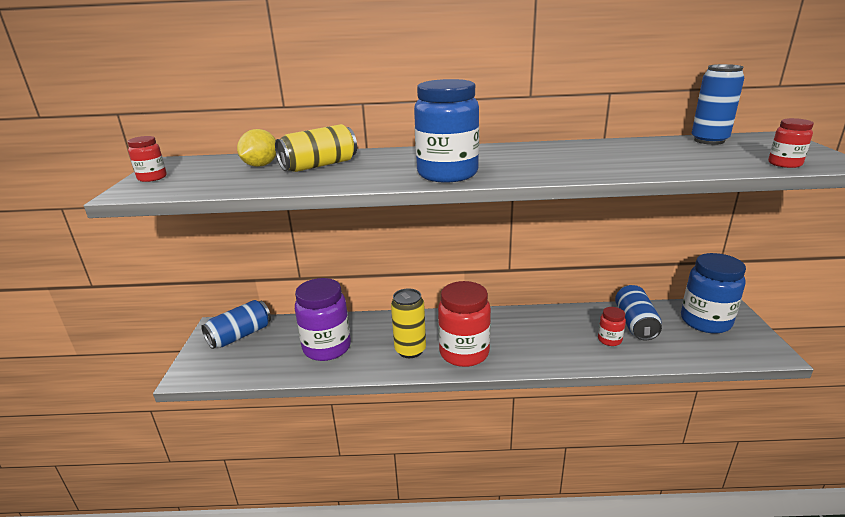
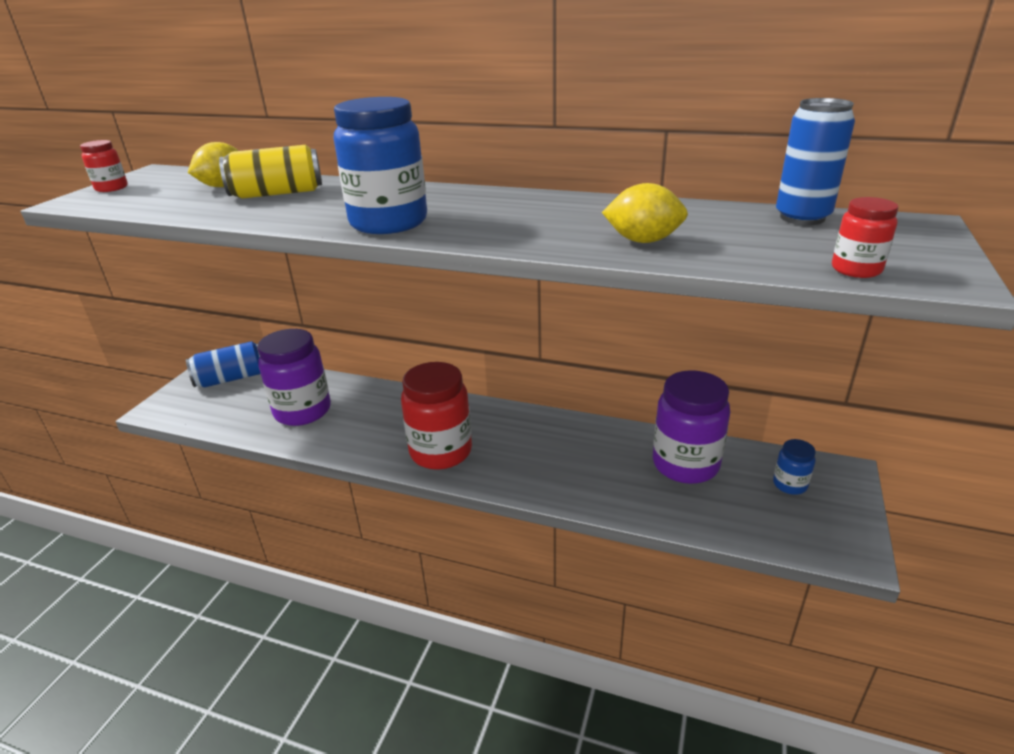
camera: 20 degrees right, 5 degrees up
yellow can [391,289,426,358] -> none
red jar [598,307,626,346] -> none
blue can [615,285,662,341] -> purple jar [653,370,730,484]
blue jar [681,253,746,334] -> blue jar [773,439,816,495], size x0.48
none -> yellow lemon [602,183,688,243]

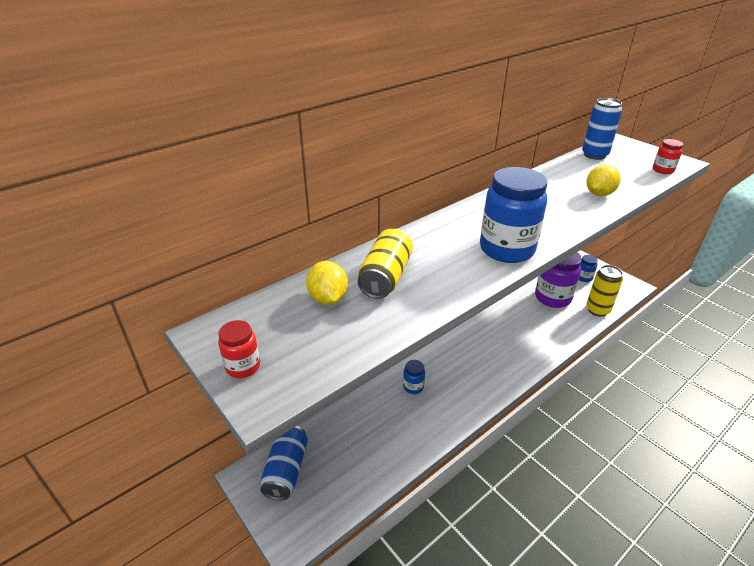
camera: 60 degrees left, 5 degrees up
purple jar [257,329,331,426] -> none
red jar [401,362,472,470] -> none
none -> blue jar [403,360,425,394]
none -> yellow can [586,265,623,317]

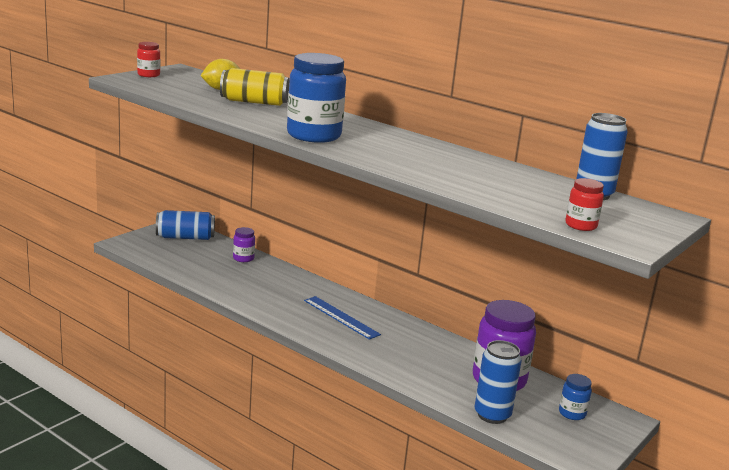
camera: 75 degrees right, 15 degrees down
blue jar [403,360,425,394] -> none
yellow can [586,265,623,317] -> blue can [475,340,522,424]
yellow lemon [587,164,621,196] -> none
none -> purple jar [233,227,255,262]
none -> blue ruler [304,296,381,340]

